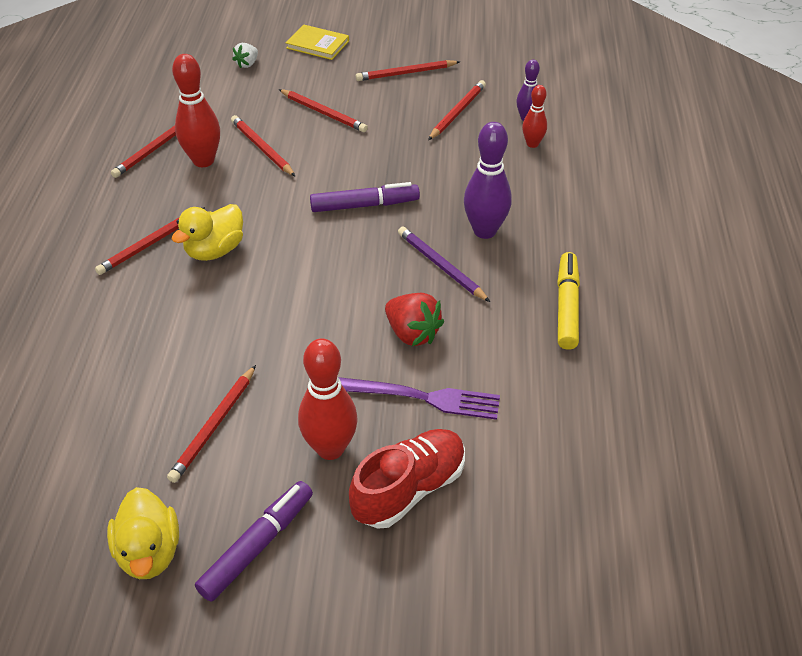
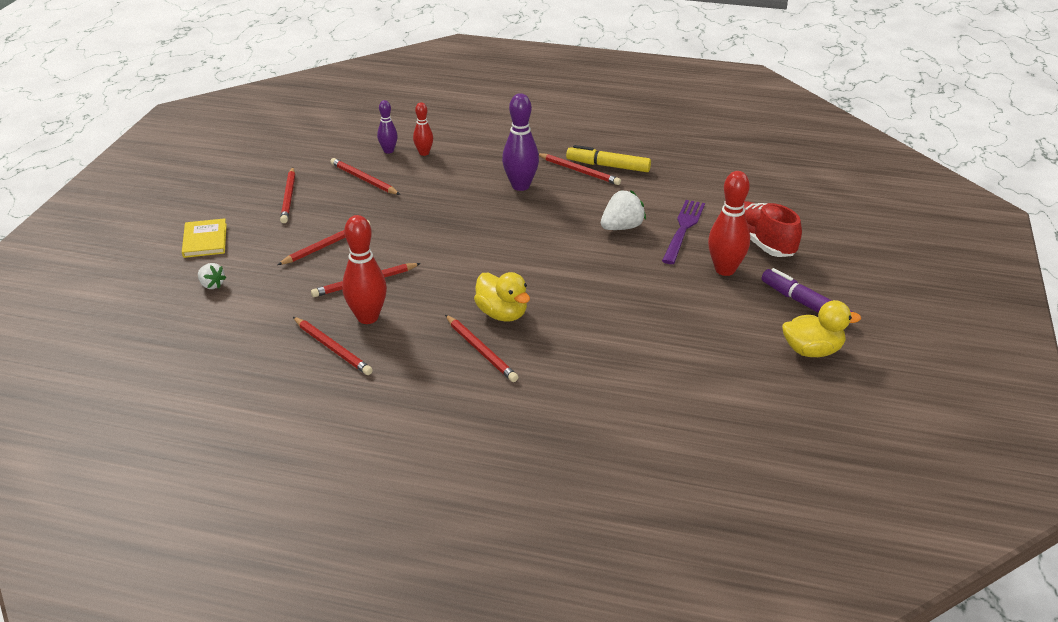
camera: 80 degrees left, 10 degrees down
red pencil [167,365,256,483] -> red pencil moved to [539,153,621,185]
yellow book [286,24,349,60] -> yellow book turned 45 degrees counterclockwise [182,218,227,258]
purple marker [310,182,420,212] -> none
red strawberry [385,293,444,346] -> white strawberry [601,190,646,230]
purple pencil [398,227,490,302] -> none

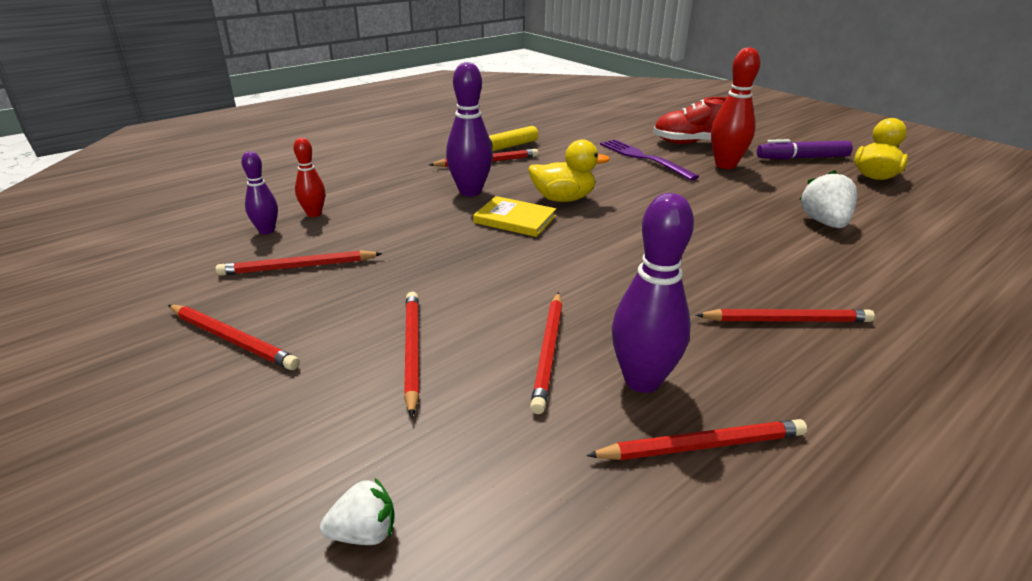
camera: 55 degrees left, 5 degrees down
yellow book [182,218,227,258] -> yellow book moved to [473,196,556,237]
red bowling pin [342,215,387,324] -> purple bowling pin [612,193,694,393]
yellow duck [474,272,530,322] -> yellow duck moved to [528,139,610,202]
white strawberry [601,190,646,230] -> white strawberry moved to [799,170,857,228]

